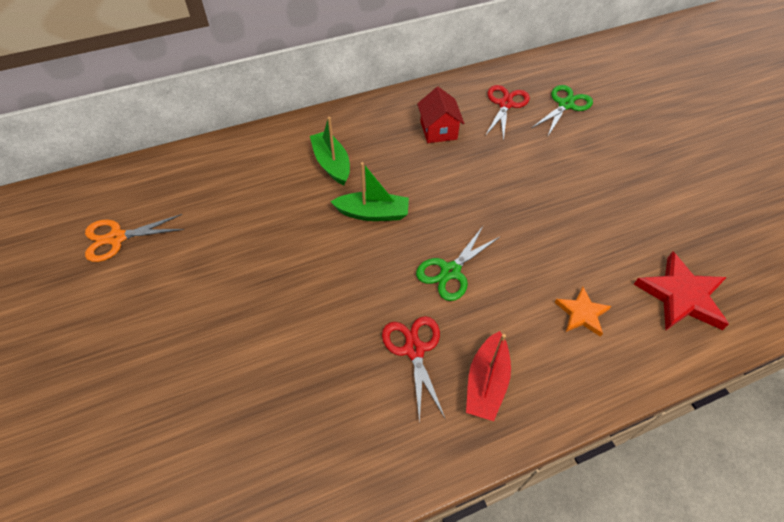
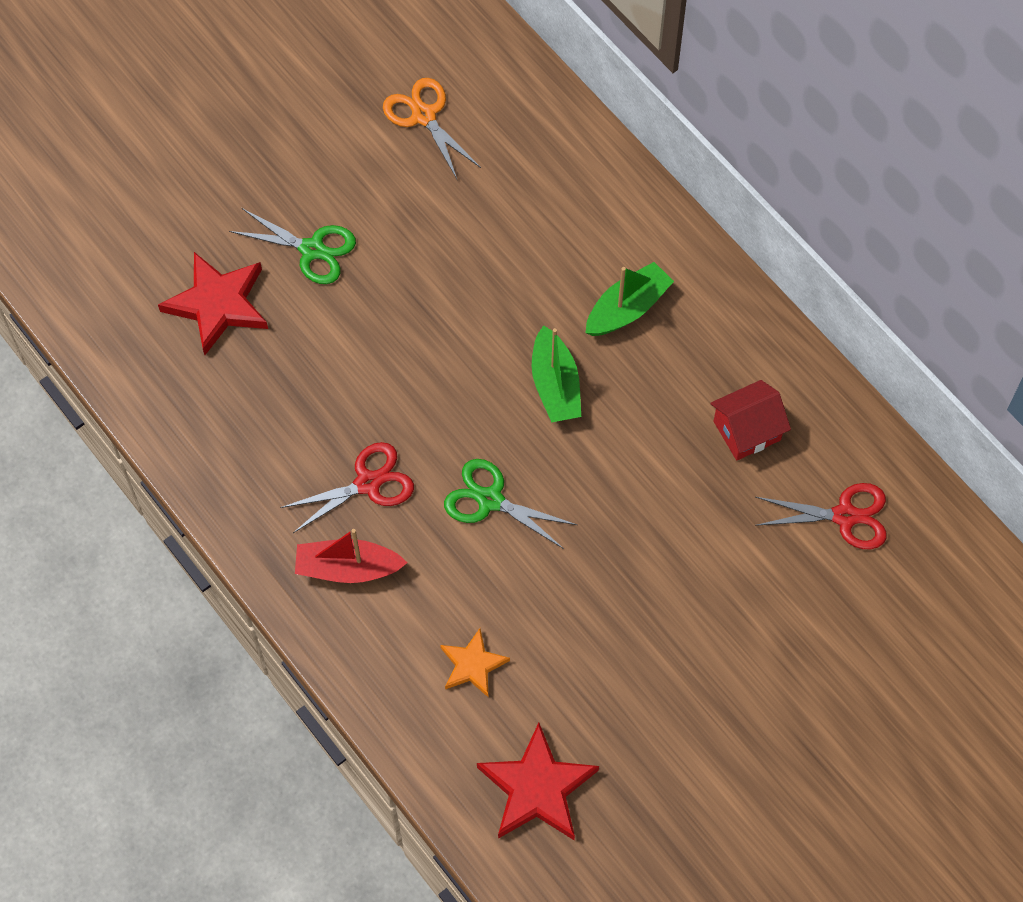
camera: 75 degrees right, 10 degrees up
green scissors [532,85,593,136] -> green scissors moved to [229,208,356,284]
none -> red star [158,252,268,355]

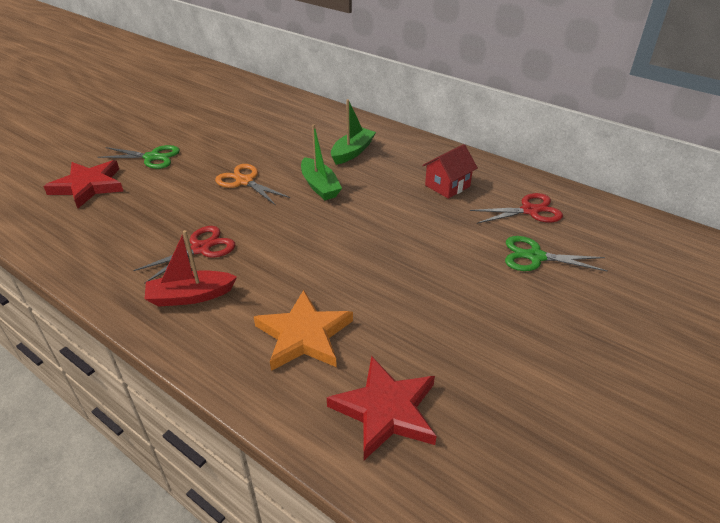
camera: 15 degrees left, 25 degrees down
orange scissors [383,78,481,179] -> orange scissors moved to [215,164,290,205]
orange star [440,628,510,698] -> orange star [254,290,353,371], size x1.68
green scissors [444,459,577,549] -> green scissors moved to [505,236,608,272]

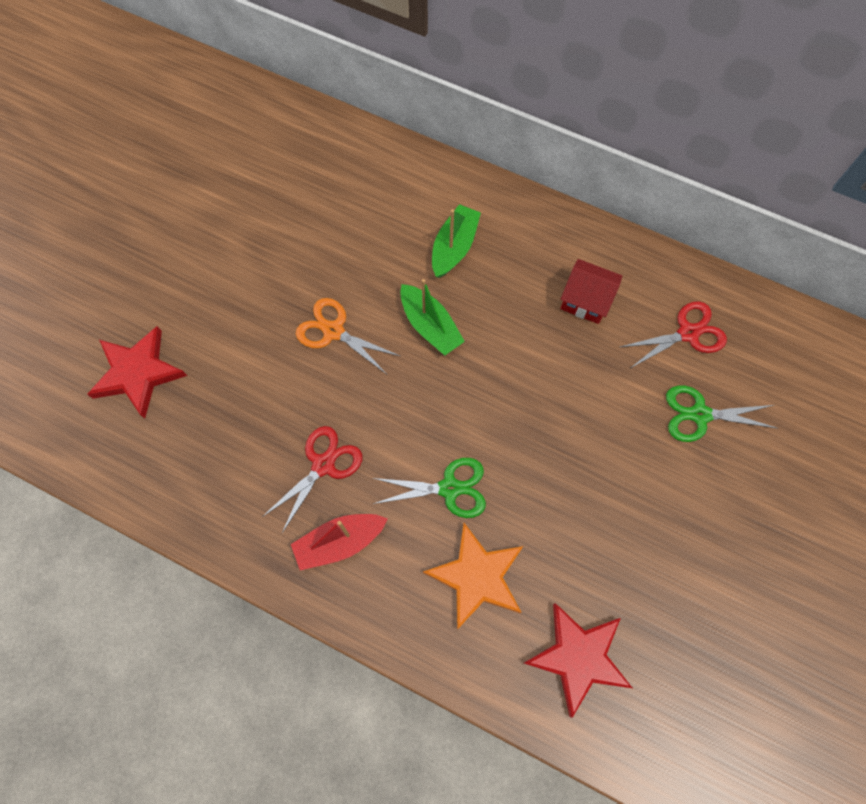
camera: 10 degrees left, 30 degrees up
green scissors [98,145,180,169] -> green scissors moved to [373,458,486,518]
red house [422,144,478,199] -> red house turned 75 degrees clockwise [560,259,622,324]

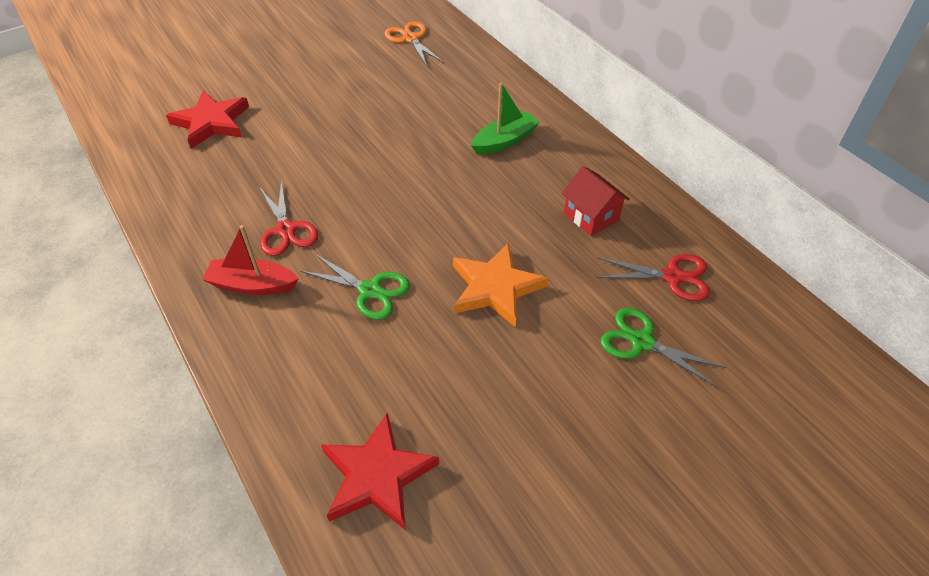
camera: 30 degrees right, 20 degrees down
red scissors [262,426,362,533] -> red scissors turned 90 degrees clockwise [260,181,318,256]
orange scissors [296,298,400,374] -> orange scissors moved to [385,21,444,66]
green boat [400,279,465,356] -> none
orange star [423,523,523,630] -> orange star moved to [453,243,548,327]

